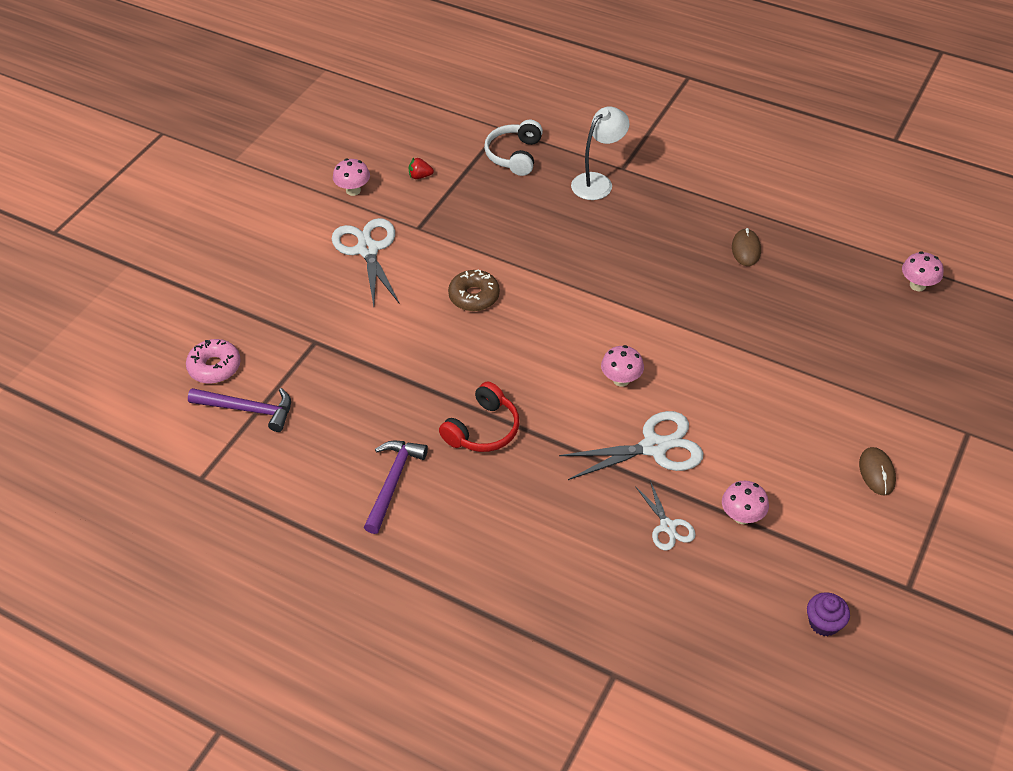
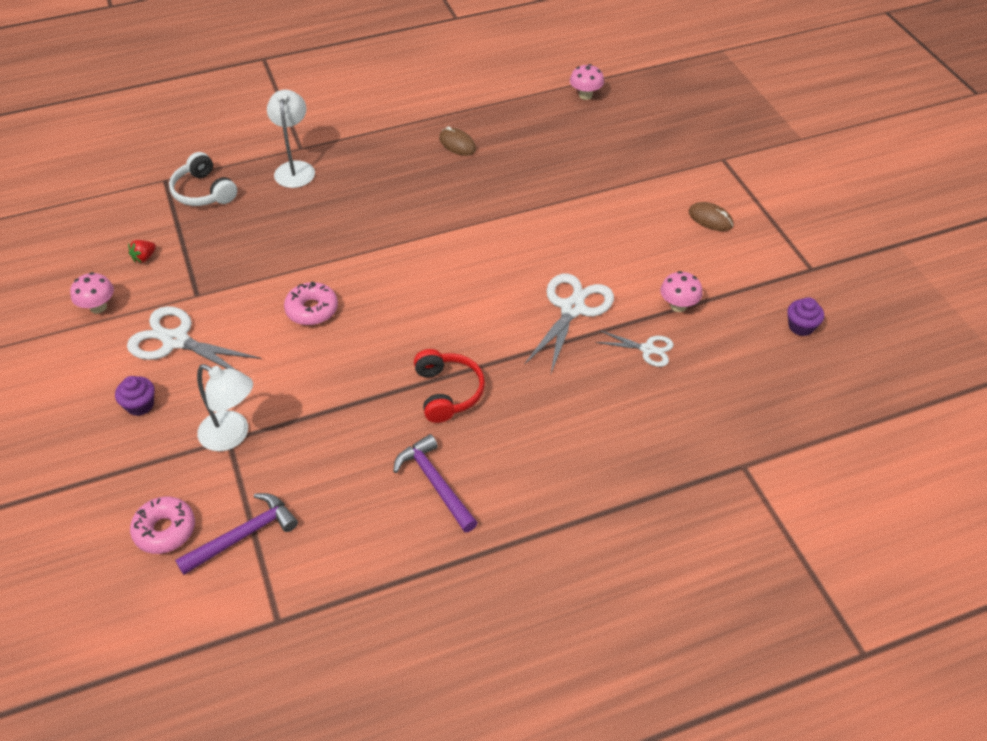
camera: 50 degrees left, 0 degrees up
brown donut [448,269,500,311] -> pink donut [284,282,338,325]
pink mushroom [601,345,644,387] -> none
none -> purple cupcake [115,376,155,416]
none -> white lamp [197,364,253,451]

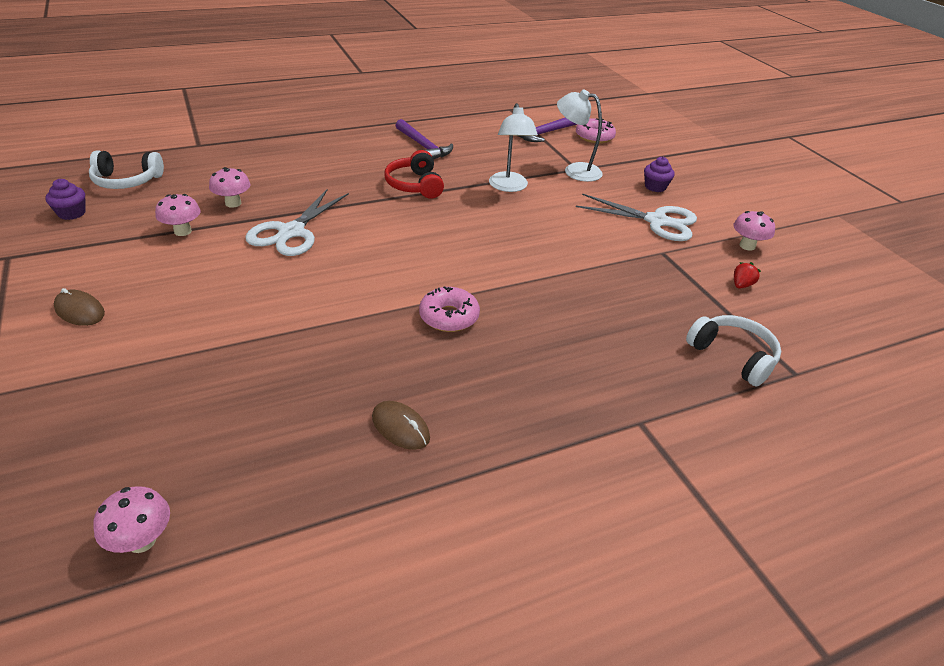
camera: 175 degrees right, 10 degrees down
white lamp [267,90,315,188] -> white lamp moved to [489,103,538,192]
pink donut [284,282,338,325] -> pink donut moved to [419,286,480,332]
white scissors [595,330,674,367] -> pink mushroom [209,167,251,208]
none -> white headphones [89,151,164,189]

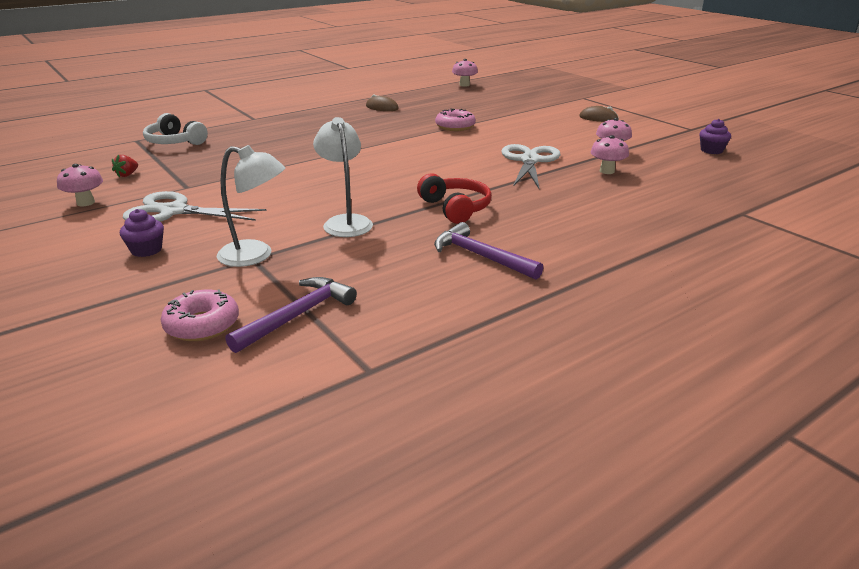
camera: 170 degrees right, 10 degrees down
white headphones [89,151,164,189] -> none
pink donut [419,286,480,332] -> pink donut moved to [435,109,476,131]

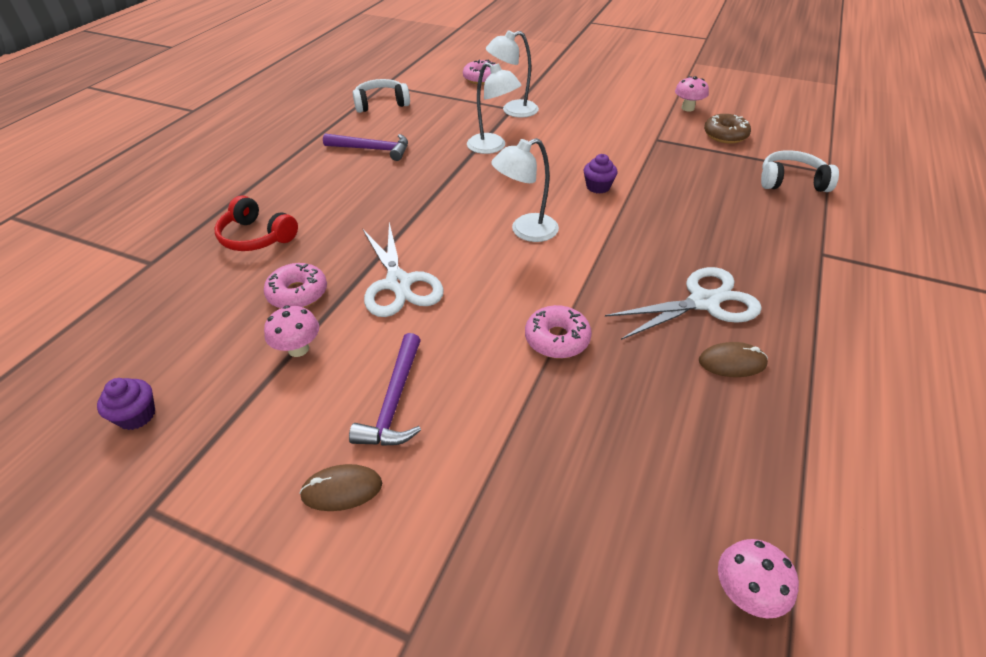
camera: 150 degrees right, 15 degrees up
red strawberry [112,155,138,177] -> brown donut [704,114,751,143]
purple cupcake [120,209,164,257] -> purple cupcake moved to [583,154,617,194]
white scissors [122,191,266,222] -> white scissors moved to [605,267,762,340]
purple hammer [225,277,357,353] -> purple hammer moved to [349,333,421,446]
red headphones [417,173,492,224] -> red headphones moved to [215,195,298,251]
pink mushroom [591,135,629,174] -> pink donut [264,263,327,308]
none -> white headphones [353,79,410,113]
none -> white lamp [491,138,559,242]

